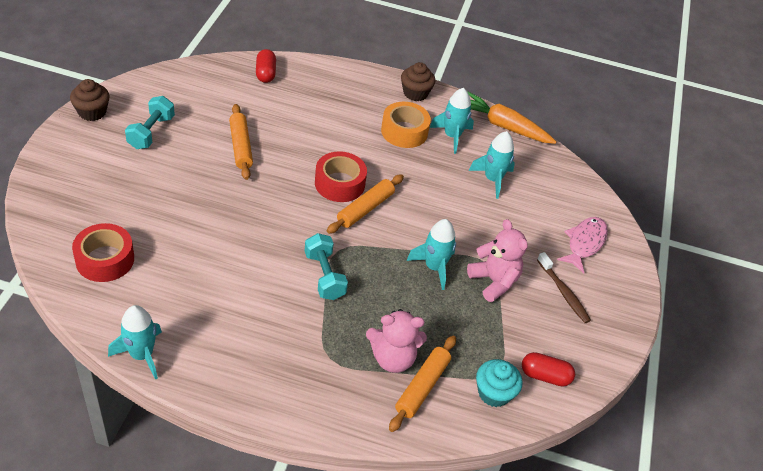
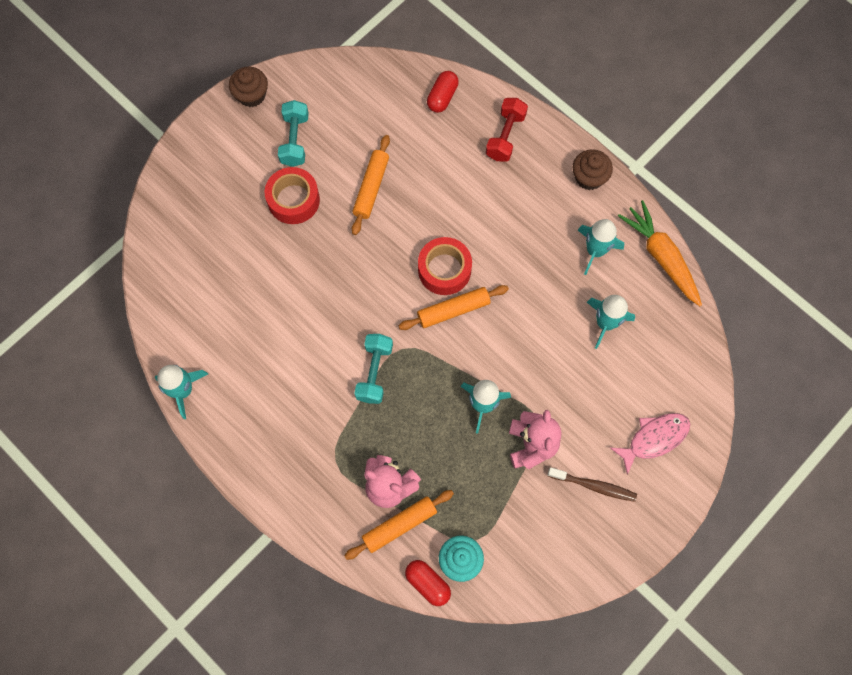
camera: 35 degrees right, 25 degrees up
red tape [72,223,134,282] -> red tape moved to [265,167,320,224]
turquoise dumbbell [125,96,175,149] -> turquoise dumbbell turned 45 degrees counterclockwise [278,100,309,167]
orange tape [381,102,431,148] -> none
red capsule [522,352,575,387] -> red capsule moved to [405,560,451,606]
brown toothbrush [537,252,591,323] -> brown toothbrush turned 75 degrees counterclockwise [548,467,637,502]
none -> red dumbbell [486,98,528,162]

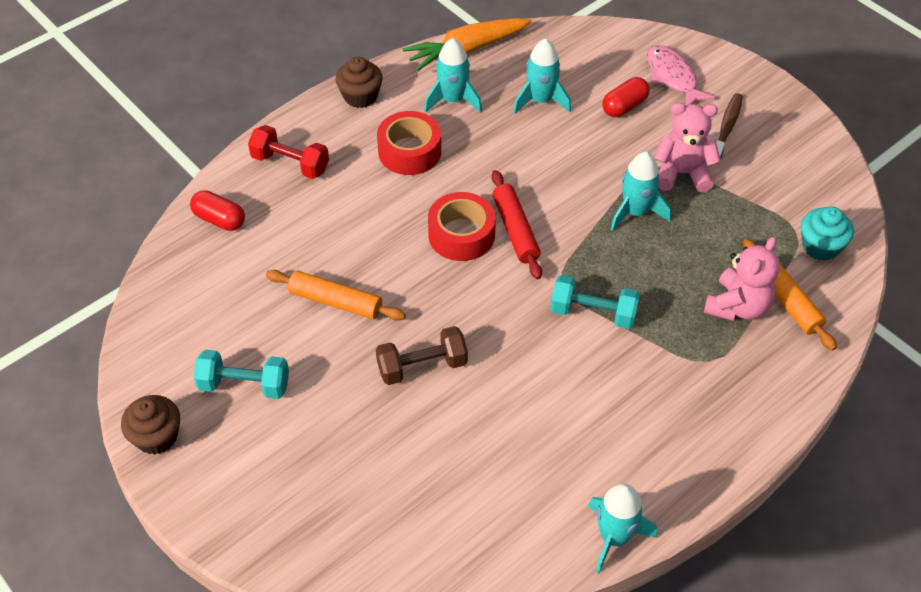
camera: 85 degrees left, 20 degrees down
red tape [265,167,320,224] -> red tape moved to [377,111,441,175]
orange rolling pin [399,285,509,330] -> red rolling pin [491,170,542,279]
red capsule [405,560,451,606] -> red capsule moved to [603,77,650,117]
none -> brown dumbbell [376,326,468,385]

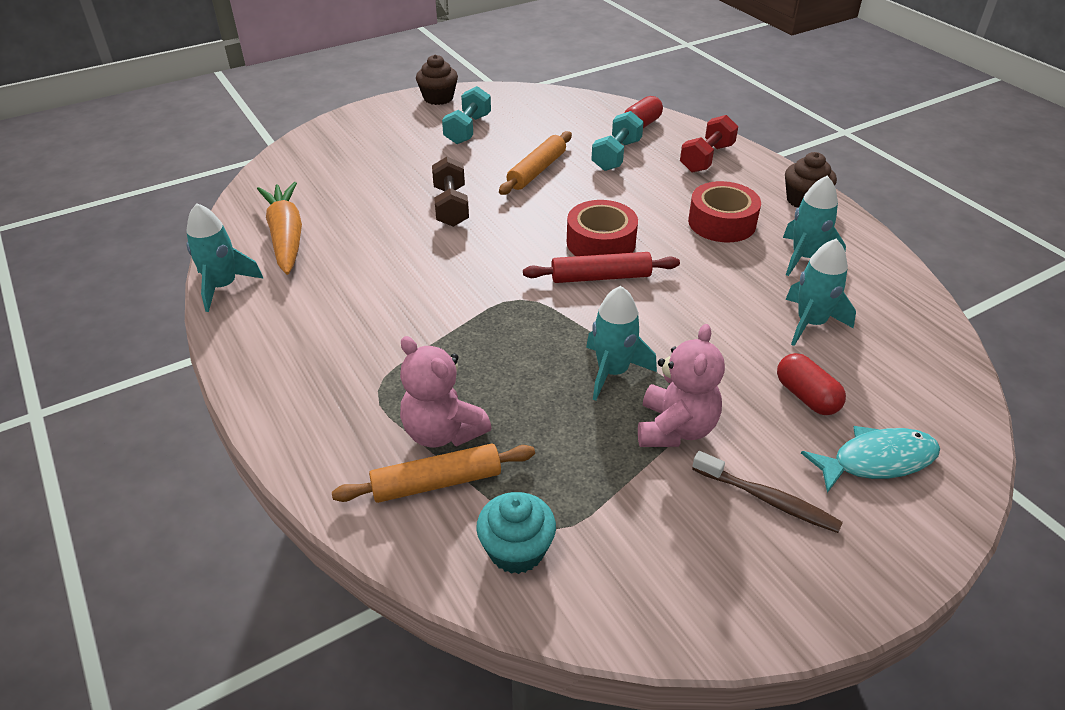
camera: 100 degrees right, 10 degrees down
orange carrot [403,18,532,71] -> orange carrot moved to [257,182,302,275]
turquoise dumbbell [550,275,640,329] -> turquoise dumbbell moved to [591,111,644,171]
pink fish [647,45,715,105] -> turquoise fish [801,426,940,493]

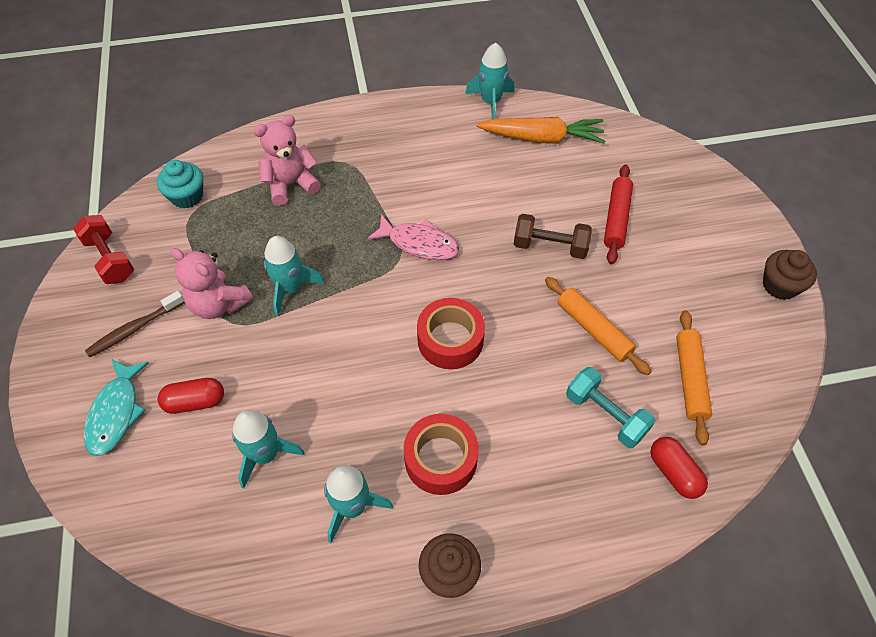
camera: 110 degrees right, 15 degrees up
orange rolling pin [332,444,535,503] -> orange rolling pin moved to [676,310,712,445]
turquoise dumbbell [442,86,491,144] -> none
red rolling pin [523,252,680,283] -> red rolling pin moved to [604,165,633,265]
red dumbbell [680,115,738,173] -> red dumbbell moved to [73,215,134,284]
none -> pink fish [367,214,459,260]

